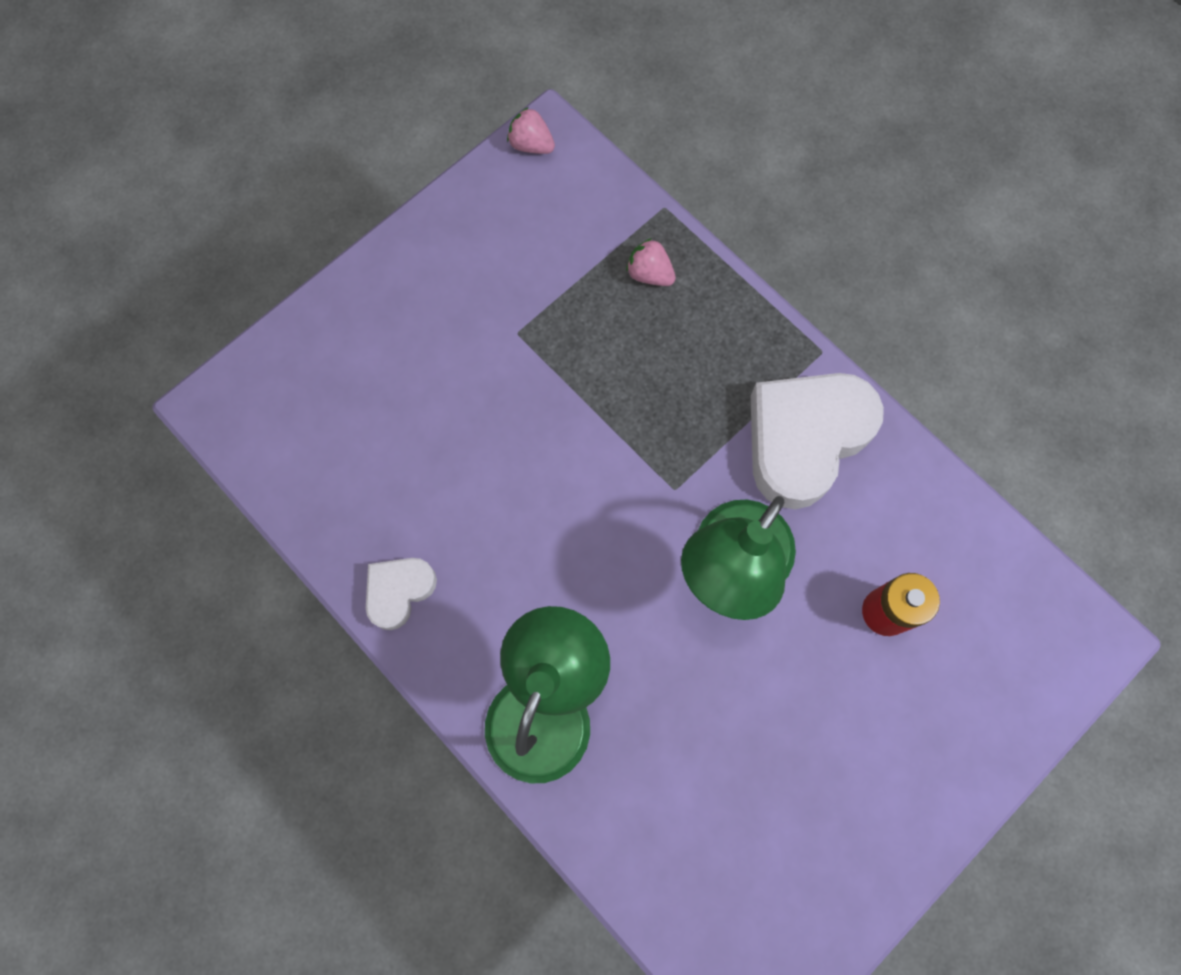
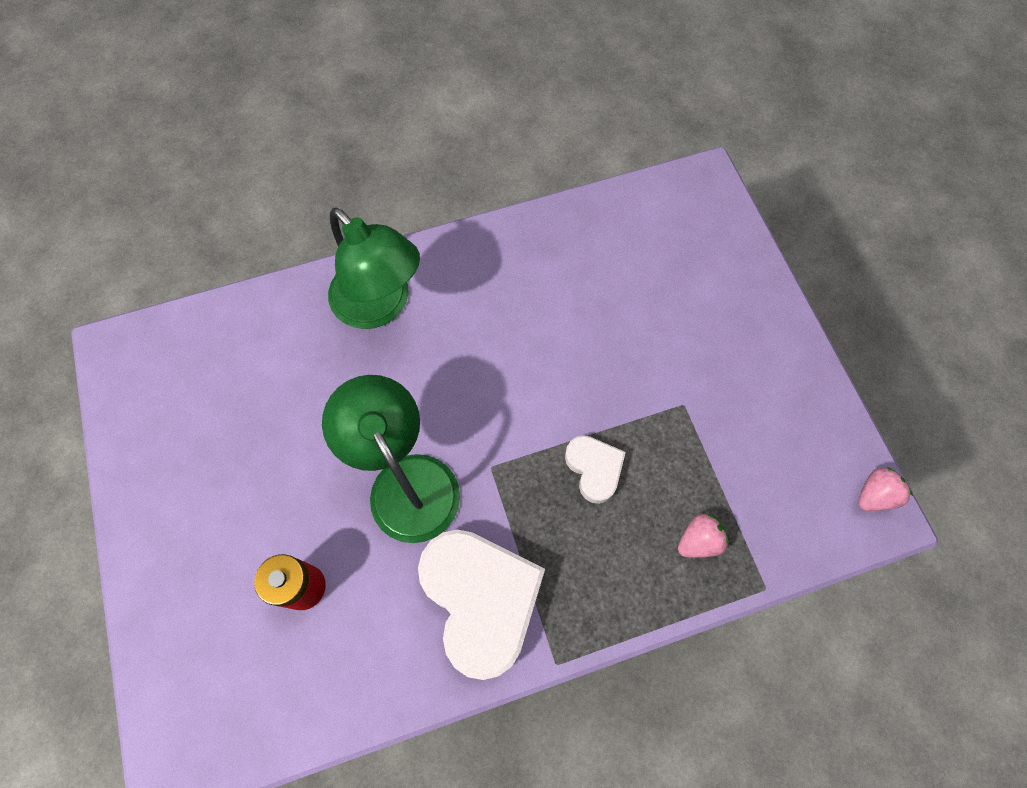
camera: 115 degrees right, 5 degrees down
white heart [366,558,437,630] -> white heart moved to [565,435,626,504]

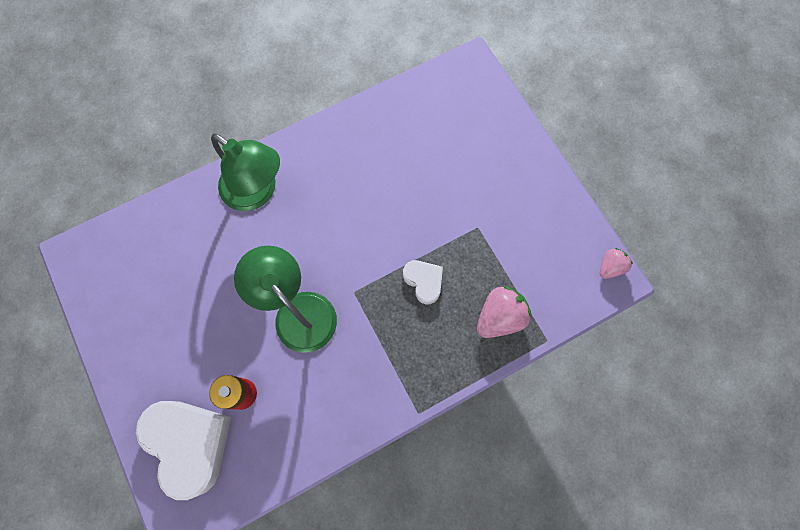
camera: 10 degrees left, 5 degrees up
white heart [418,530,545,680] -> white heart moved to [136,401,231,500]
pink strawberry [678,514,729,558] -> pink strawberry [477,286,531,338], size x1.67

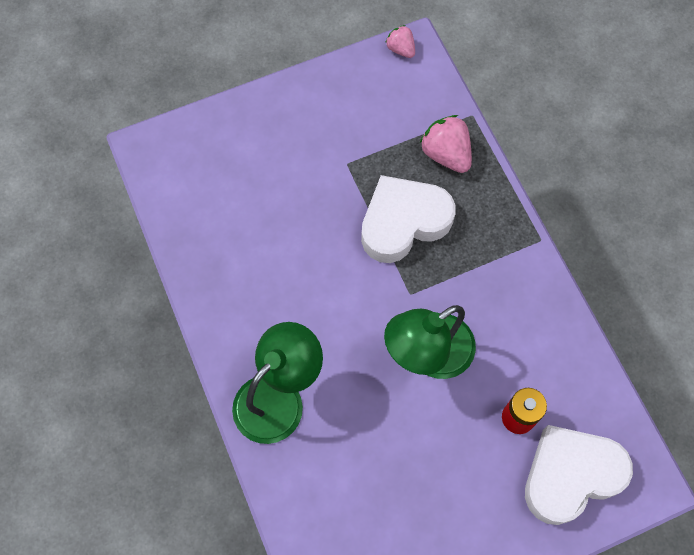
camera: 85 degrees left, 5 degrees down
white heart [403,260,443,304] -> white heart [361,175,456,263], size x1.96

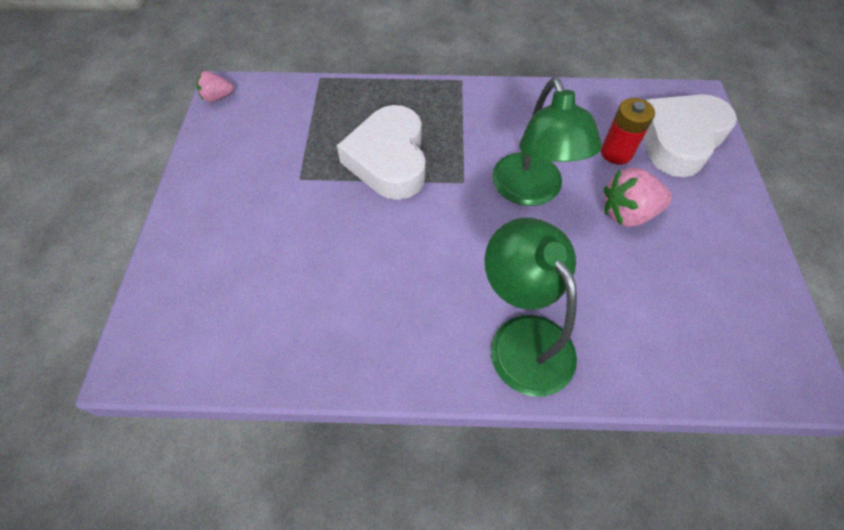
camera: 65 degrees left, 10 degrees down
pink strawberry [420,115,472,173] -> pink strawberry moved to [604,168,672,227]
white heart [525,425,633,525] -> white heart turned 45 degrees clockwise [643,94,737,177]

